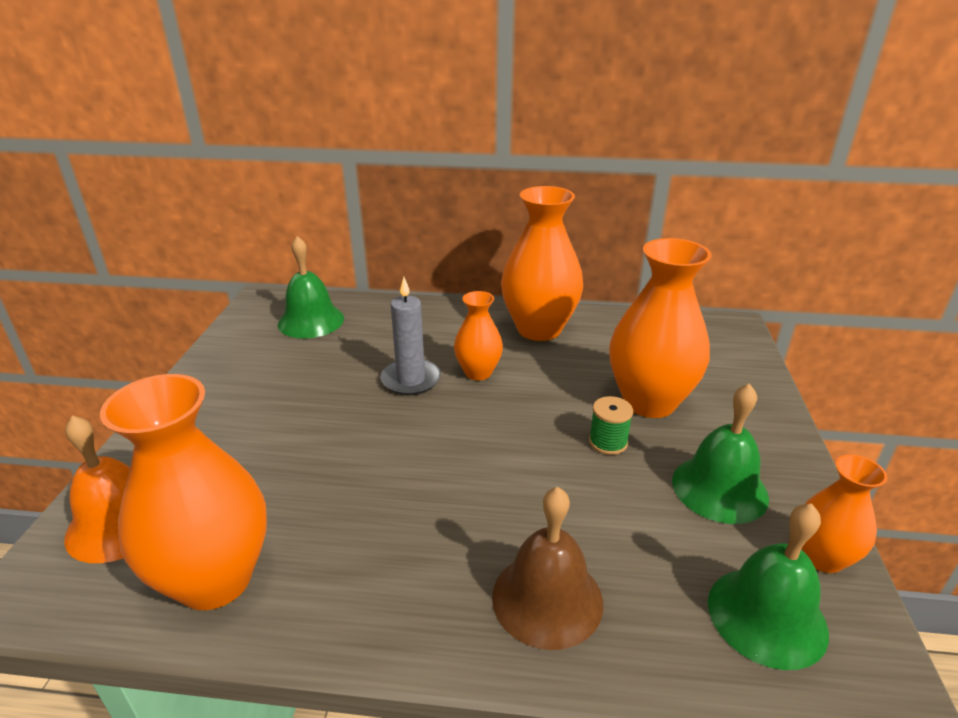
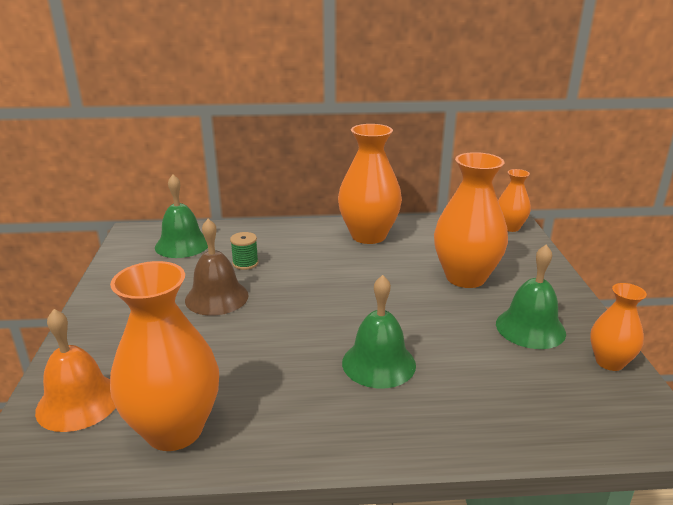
camera: 10 degrees left, 5 degrees down
grey candle [381,277,441,395] -> none
orange vase [454,291,503,380] -> orange vase moved to [498,169,531,232]
brown bell [492,487,603,650] -> brown bell moved to [185,219,249,316]
green spool [589,396,633,455] -> green spool moved to [230,232,259,270]
green bell [708,503,829,670] -> green bell moved to [342,275,416,388]

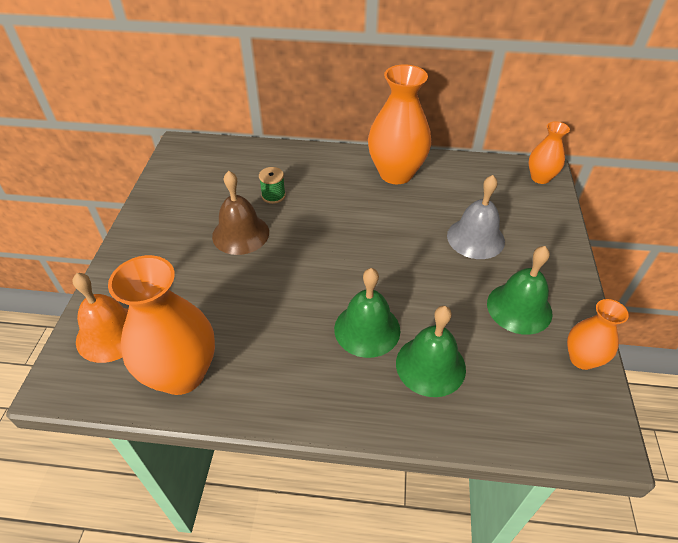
camera: 10 degrees right, 20 degrees up
green bell [155,175,208,258] -> green bell moved to [396,306,466,397]
orange vase [434,152,508,288] -> grey bell [447,175,505,259]

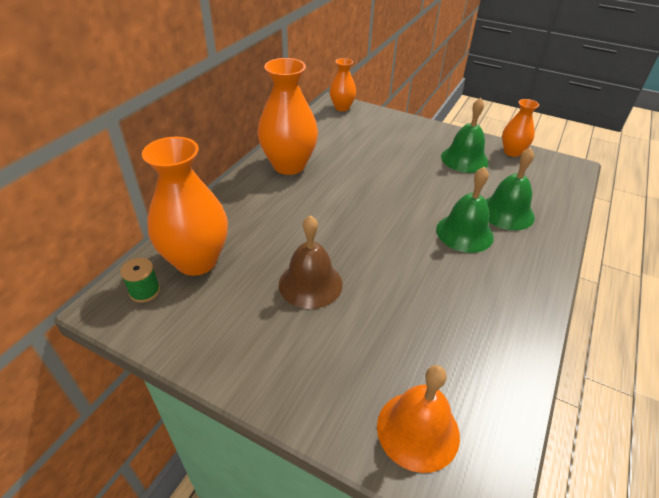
camera: 70 degrees left, 5 degrees down
orange vase [108,255,215,395] -> orange vase moved to [142,137,228,276]
green spool [259,167,286,204] -> green spool moved to [120,258,160,303]
grey bell [447,175,505,259] -> none

